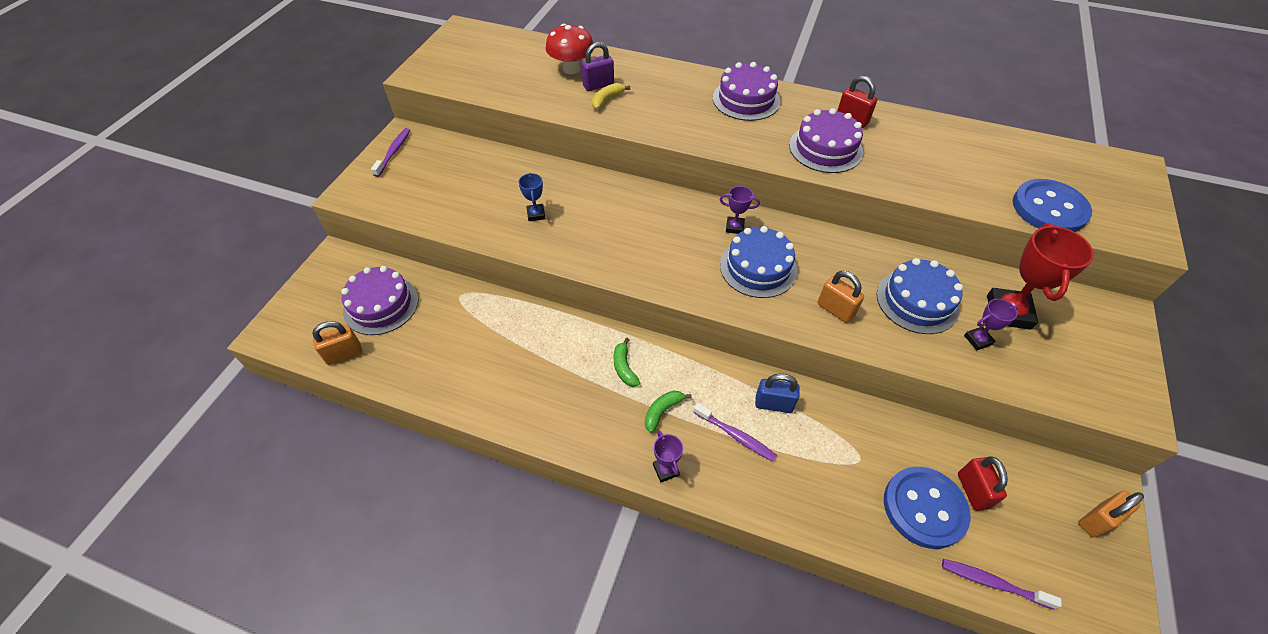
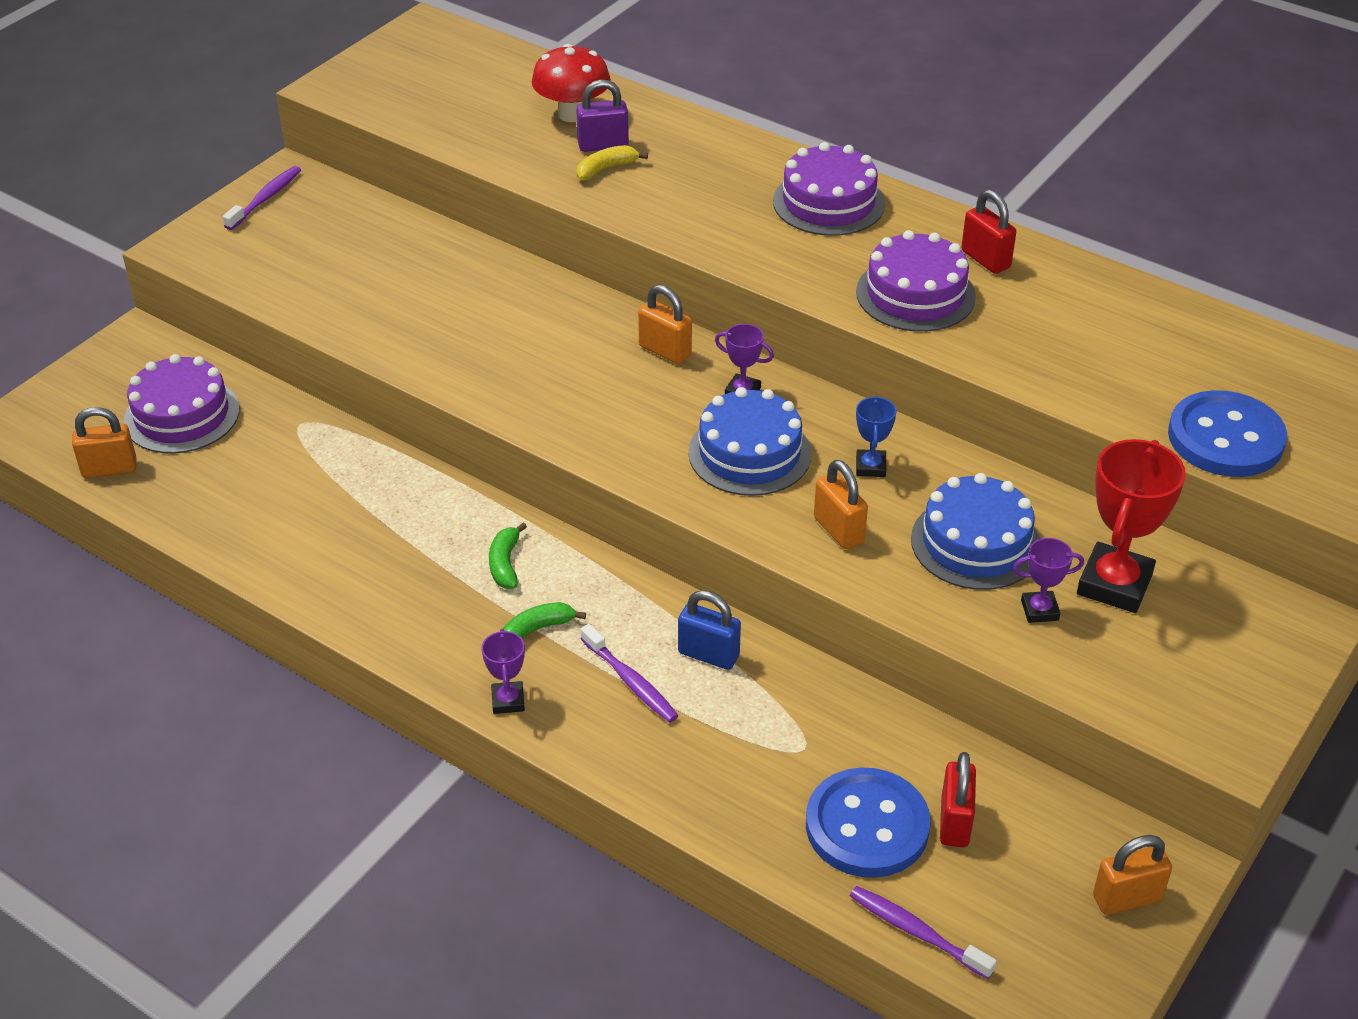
camera: 15 degrees right, 10 degrees down
blue trophy [518,173,546,221] -> blue trophy moved to [856,396,897,477]
none -> orange padlock [638,285,692,364]

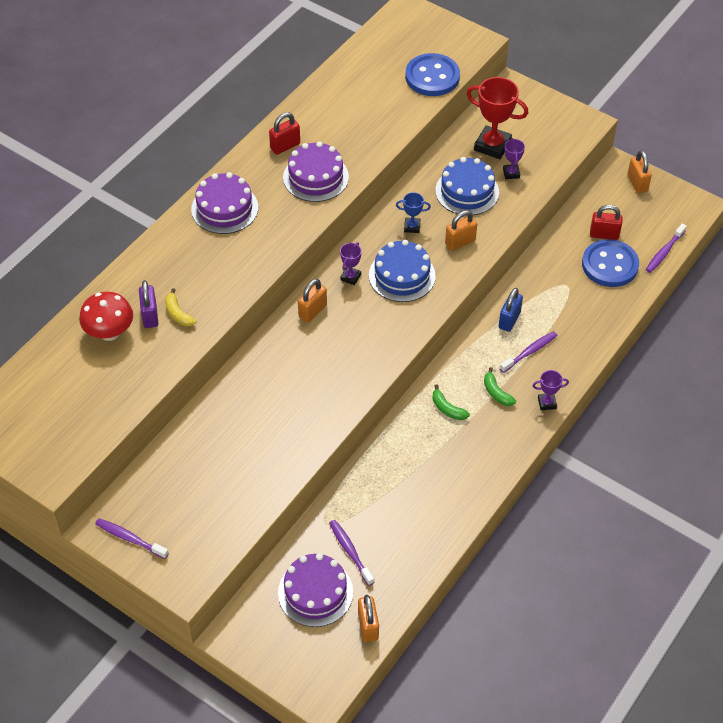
camera: 90 degrees left, 10 degrees up
green banana [489,522,527,589] -> green banana turned 45 degrees clockwise [432,384,470,420]
none -> purple toothbrush [329,520,374,586]

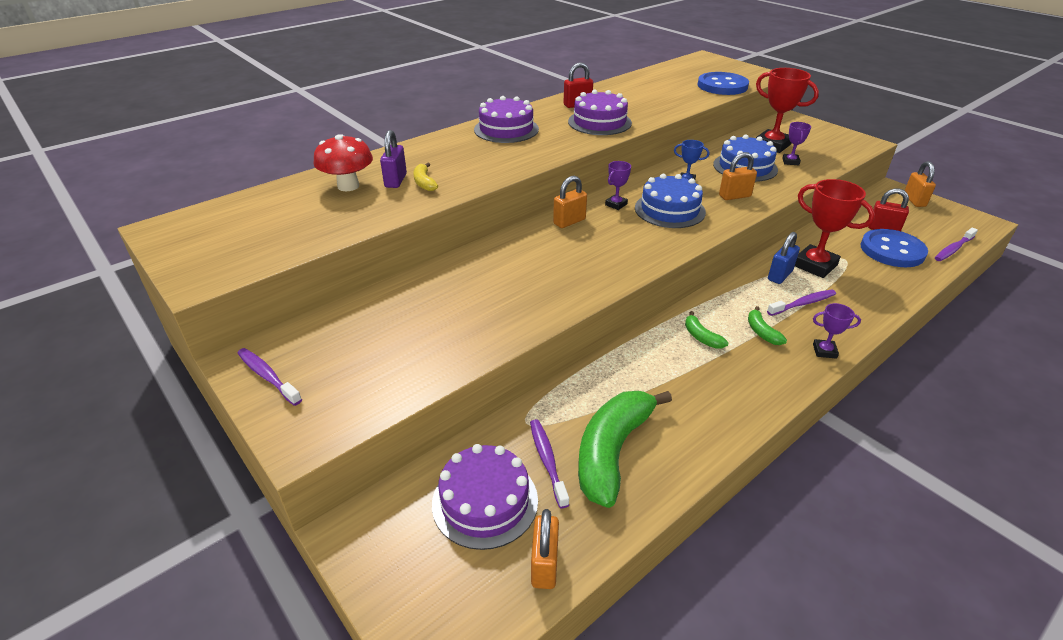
camera: 15 degrees right, 15 degrees down
none -> green banana [578,391,672,508]
none -> red trophy [795,179,875,278]

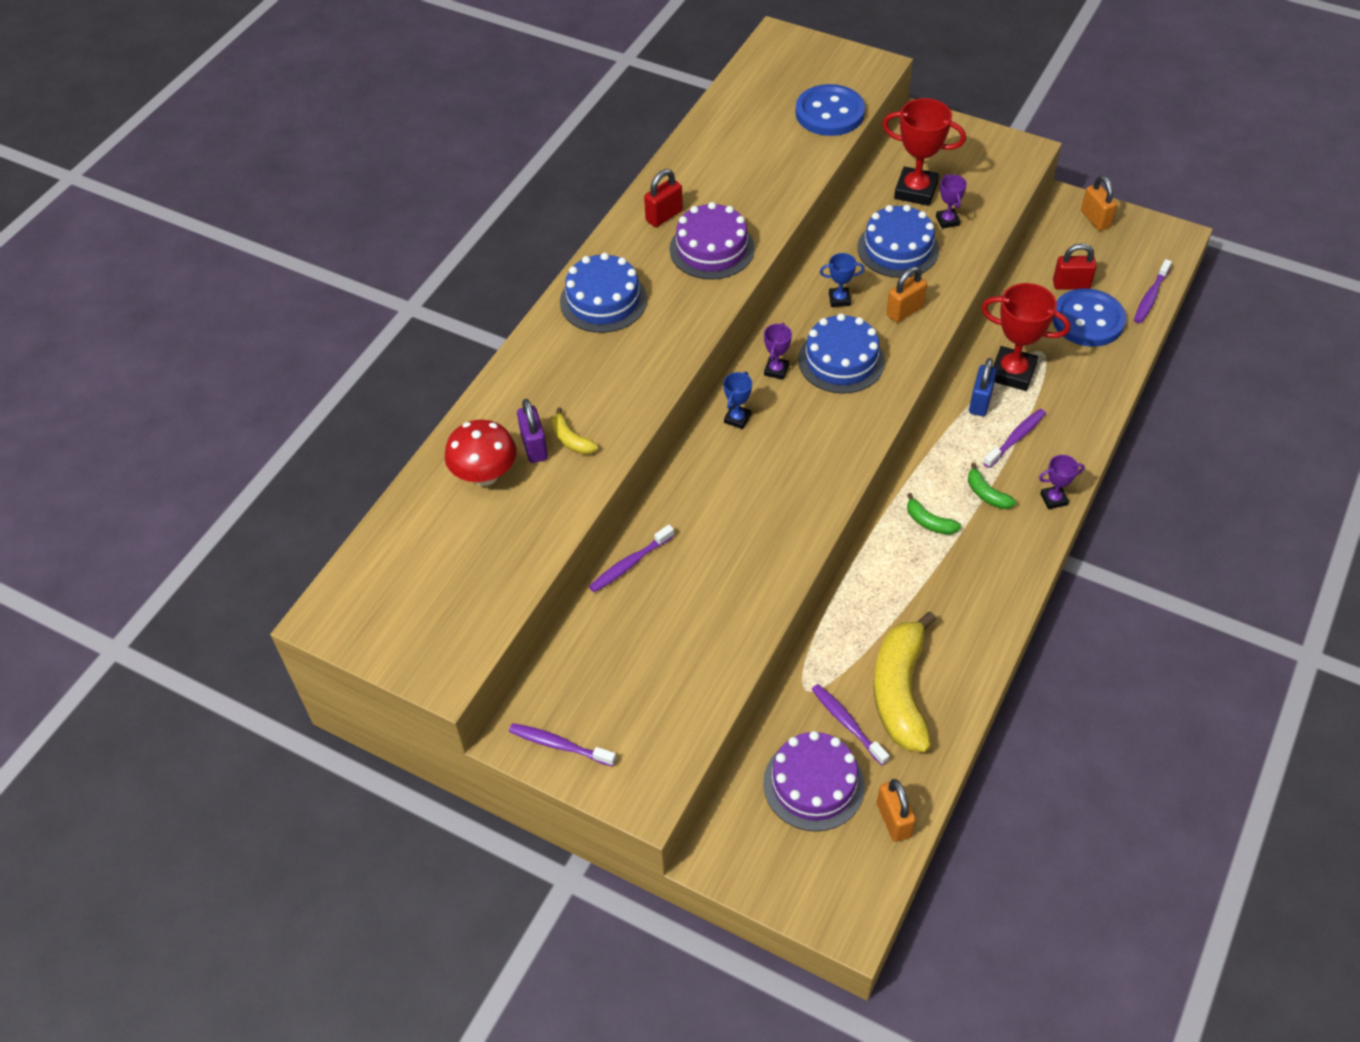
camera: 20 degrees left, 15 degrees up
purple cake [474,96,539,143] -> blue cake [560,253,647,333]
orange padlock [553,176,587,228] -> blue trophy [723,372,752,429]
green banana [578,391,672,508] -> yellow banana [874,612,936,752]
none -> purple toothbrush [589,524,674,592]

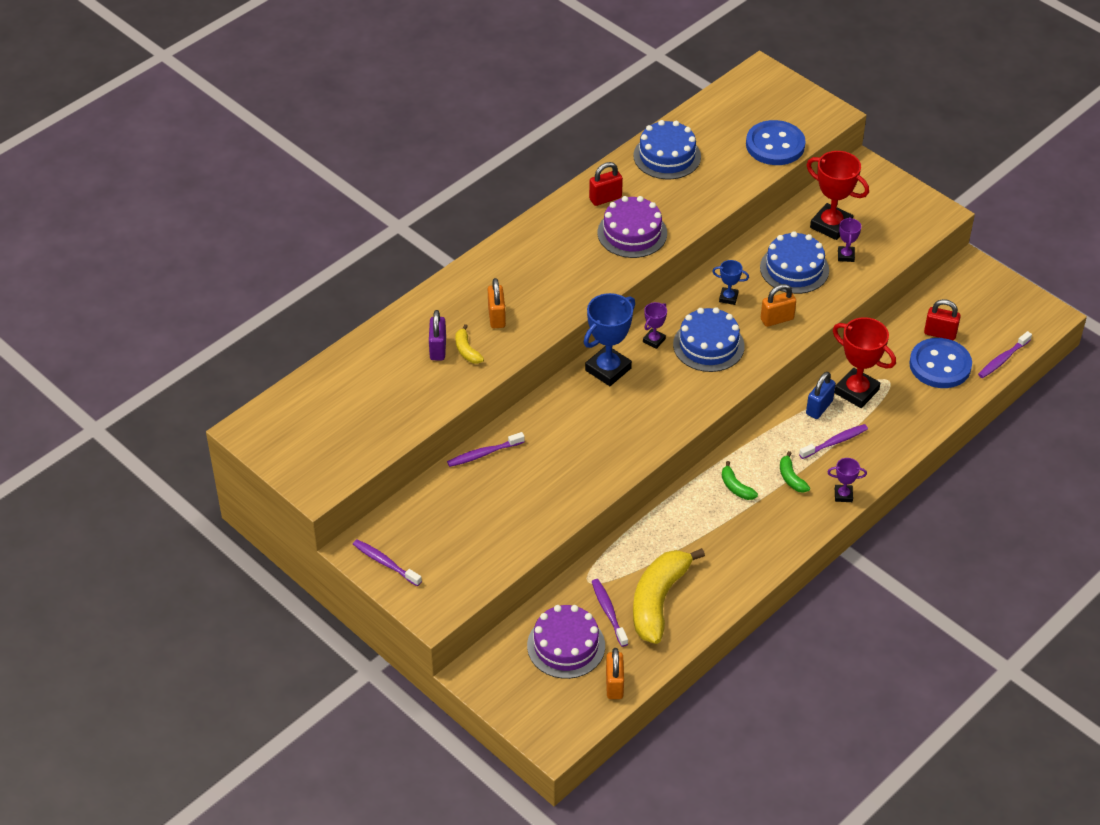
camera: 15 degrees right, 5 degrees down
red mushroom [445,420,517,486] -> none
blue cake [560,253,647,333] -> blue cake moved to [633,120,701,179]
blue trophy [723,372,752,429] -> blue trophy [584,293,635,386], size x1.96
orange padlock [1081,175,1117,231] -> orange padlock moved to [488,278,506,328]

